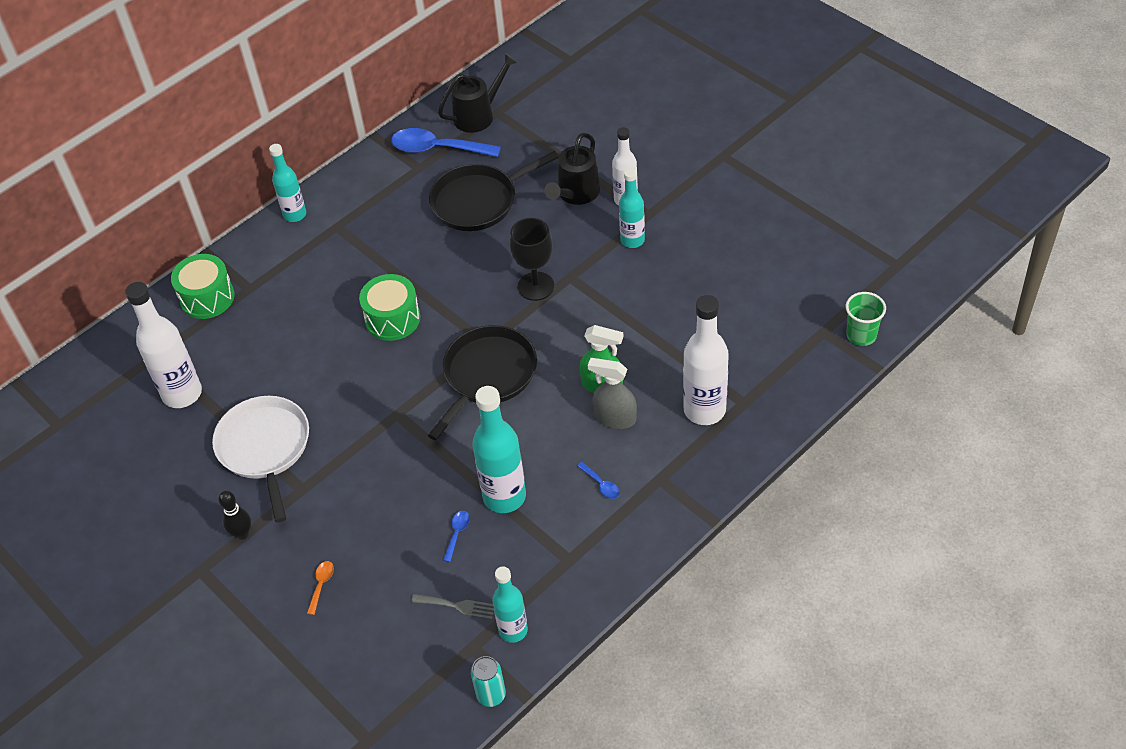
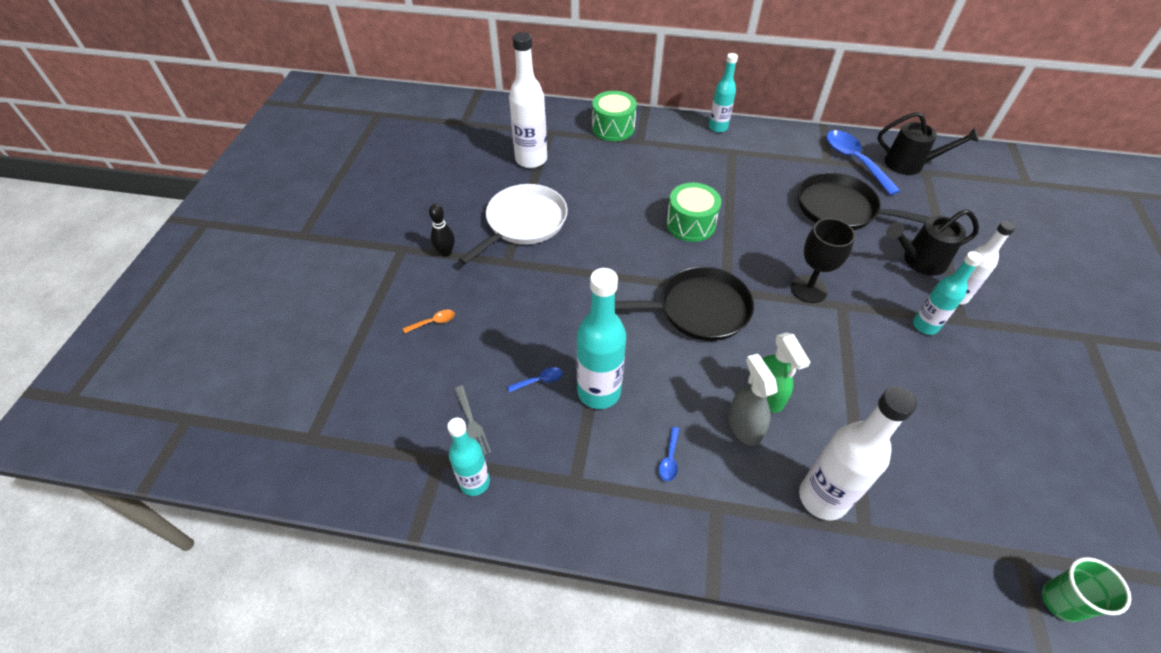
camera: 50 degrees right, 0 degrees up
turquoise can [471,656,506,707] -> none

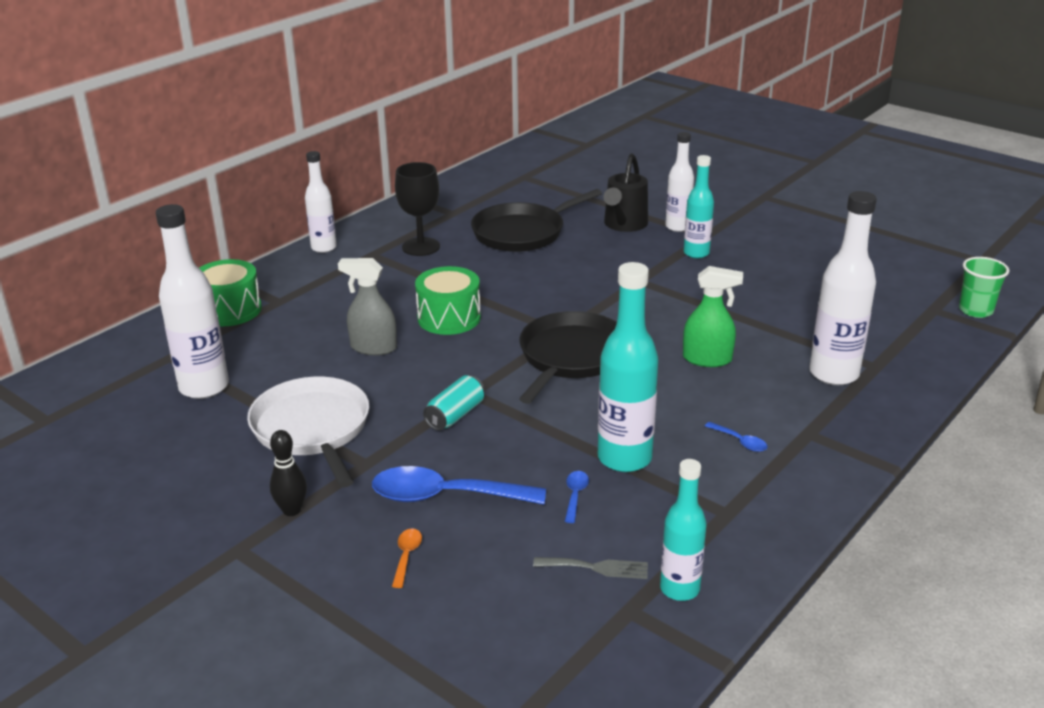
camera: 60 degrees left, 20 degrees down
turquoise bottle [709,53,738,133] -> white bottle [305,151,337,253]
grey spray bottle [728,354,778,446] -> grey spray bottle moved to [338,258,397,355]
black goblet [791,218,855,303] -> black goblet moved to [395,162,440,256]
blue spoon [826,130,901,195] -> blue spoon moved to [372,466,546,505]
black watering can [877,112,979,175] -> none
none -> turquoise can [423,375,485,431]

